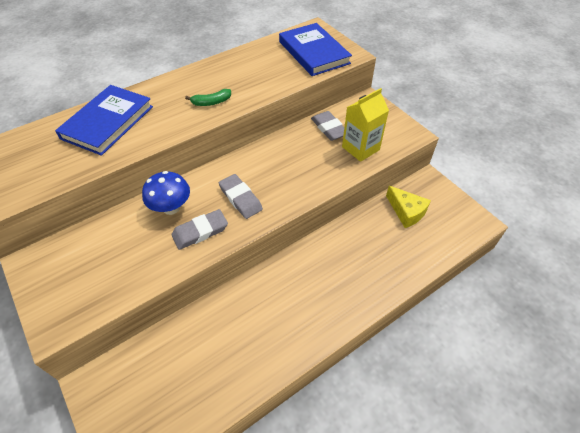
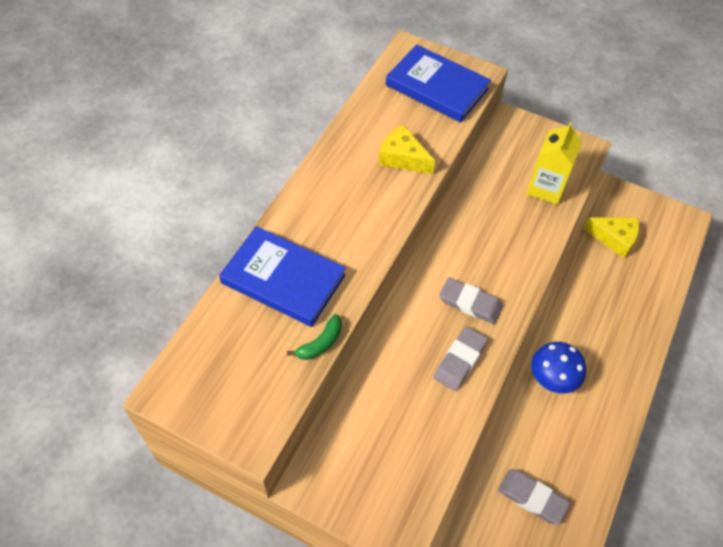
camera: 30 degrees left, 5 degrees up
blue book [55,85,153,156] -> blue book turned 60 degrees counterclockwise [219,226,346,327]
blue mushroom [142,171,190,215] -> blue mushroom moved to [531,342,586,394]
green banana [185,89,231,106] -> green banana moved to [287,314,342,360]
grey eraser [311,111,344,141] -> grey eraser moved to [498,469,570,525]
none -> yellow cheese [379,125,435,174]

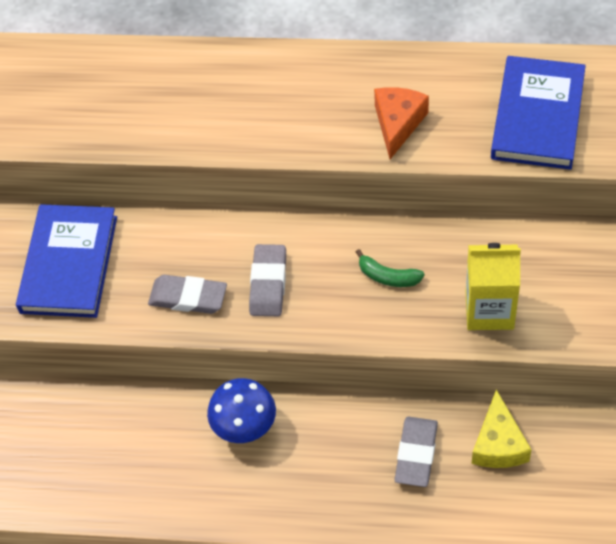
camera: 75 degrees right, 0 degrees up
blue book [219,226,346,327] -> blue book moved to [16,204,117,318]
green banana [287,314,342,360] -> green banana moved to [356,249,425,287]
yellow cheese [379,125,435,174] -> orange cheese [374,87,429,159]
grey eraser [498,469,570,525] -> grey eraser moved to [395,417,438,487]

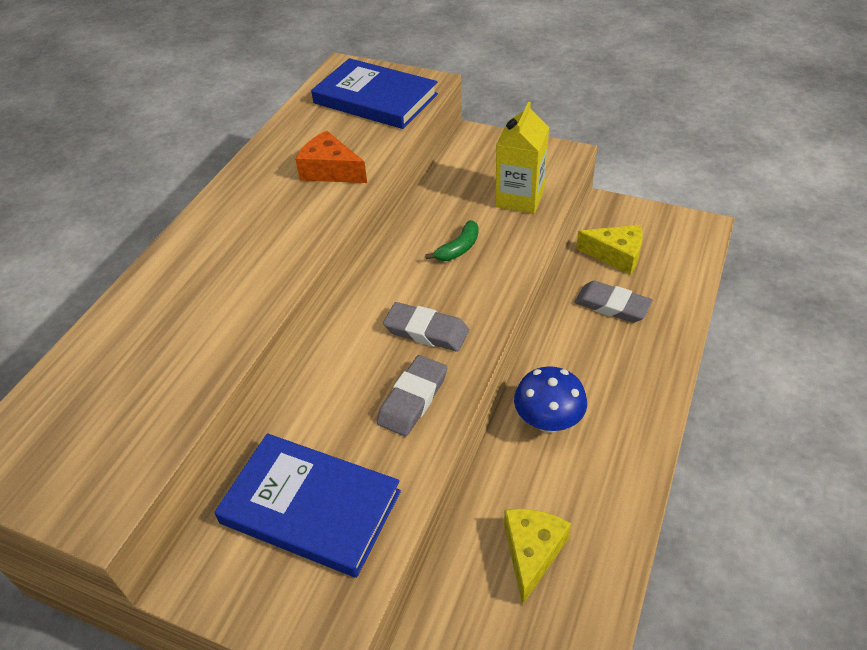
camera: 75 degrees left, 10 degrees down
none -> yellow cheese [504,509,571,605]

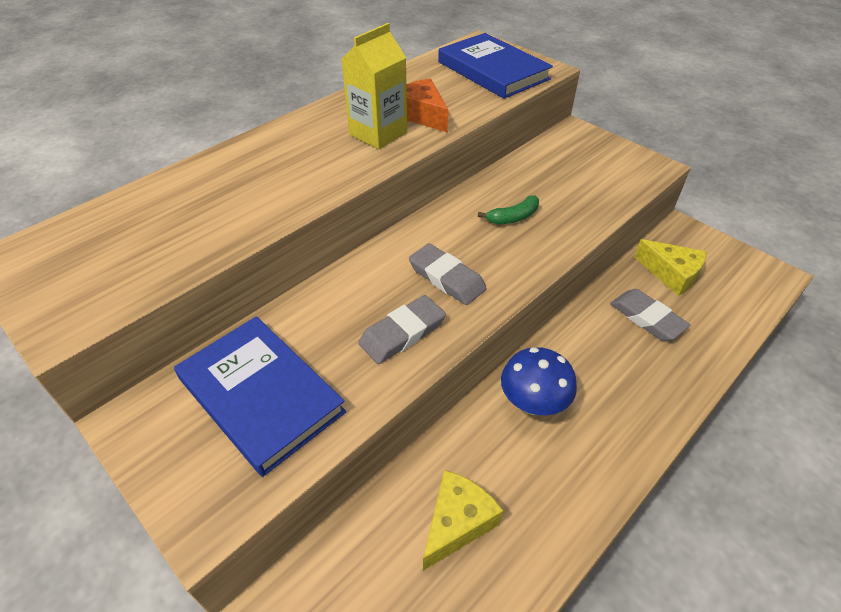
camera: 20 degrees right, 0 degrees up
yellow carton [495,102,549,214] -> yellow carton moved to [341,23,407,149]

